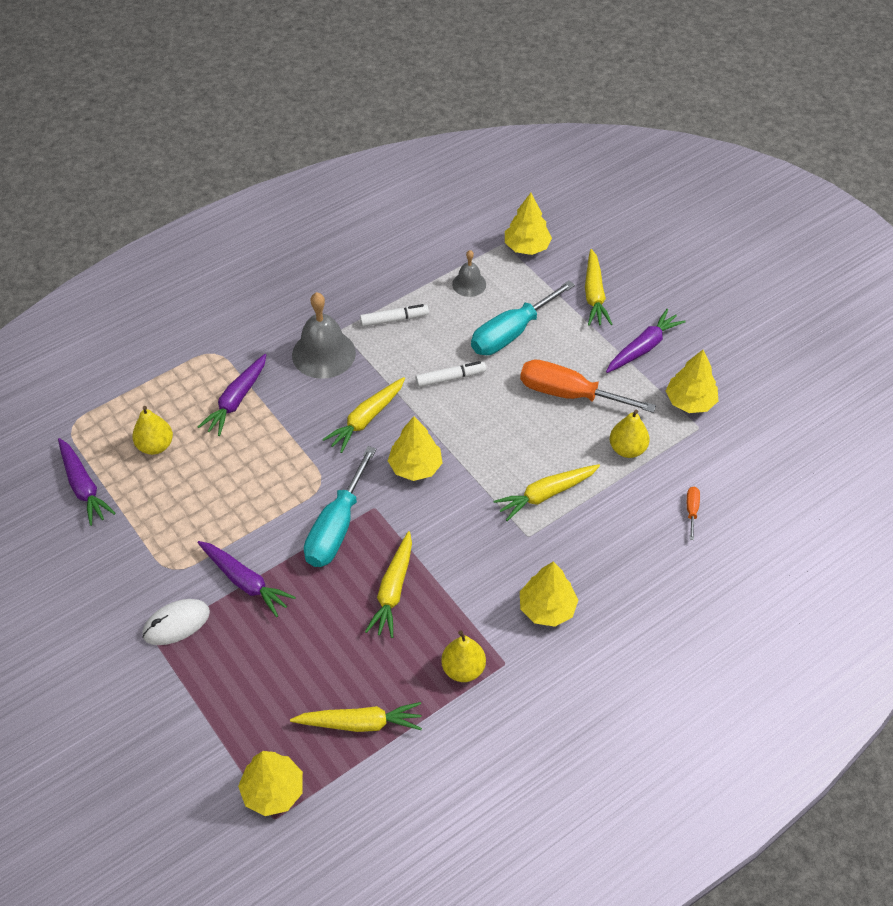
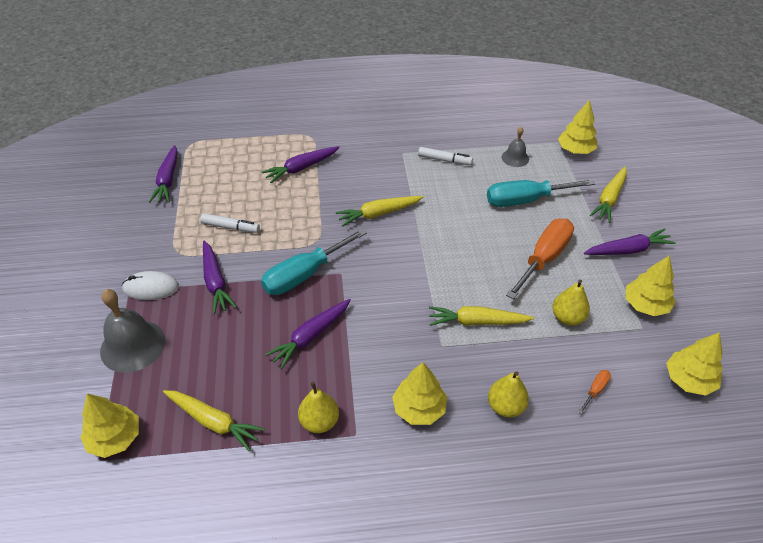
camera: 30 degrees right, 5 degrees down
yellow pear [132,406,173,455] -> yellow pear moved to [488,371,529,417]
grey bell [292,292,356,379] -> grey bell moved to [100,289,165,373]
yellow carrot [365,531,412,638] -> purple carrot [265,299,351,369]
yellow tree [388,416,442,481] -> yellow tree moved to [666,332,723,396]
white marker [415,361,486,387] -> white marker moved to [200,213,260,233]
orange screwdriver [520,360,656,413] -> orange screwdriver turned 75 degrees clockwise [506,219,574,299]

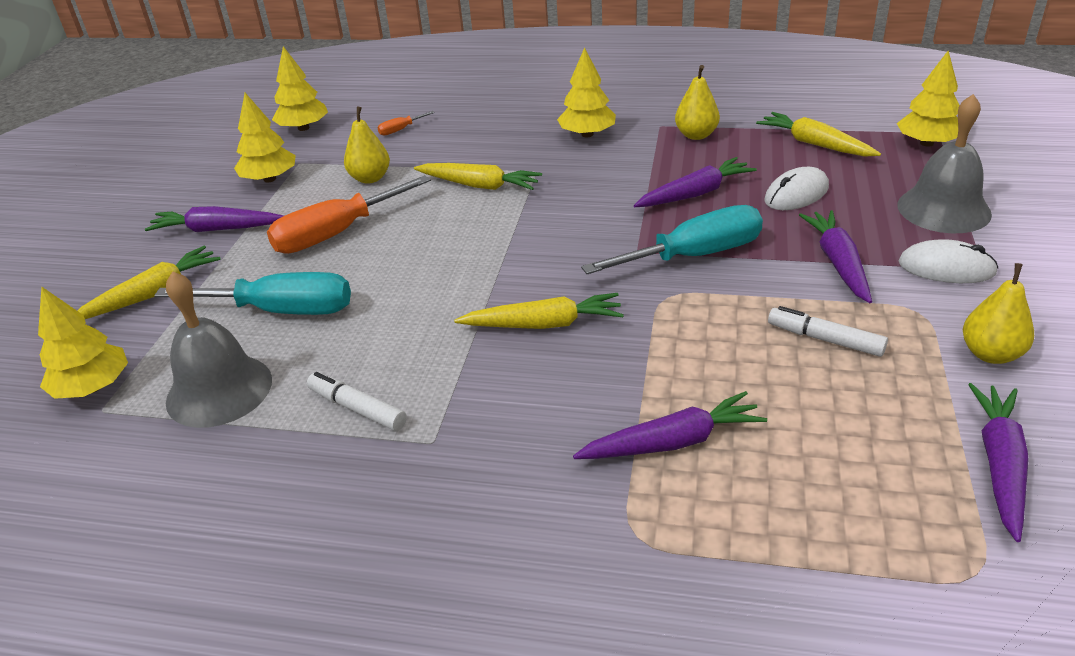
camera: 160 degrees left, 10 degrees down
yellow pear [488,371,529,417] -> yellow pear moved to [963,263,1034,364]
grey bell [501,127,529,167] -> grey bell [166,271,272,428], size x1.79
none -> white mouse [764,167,829,210]

